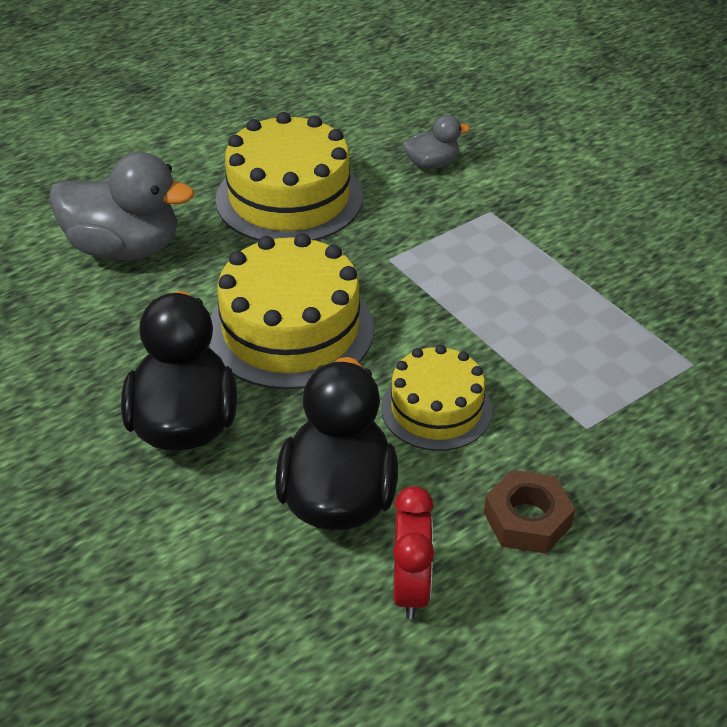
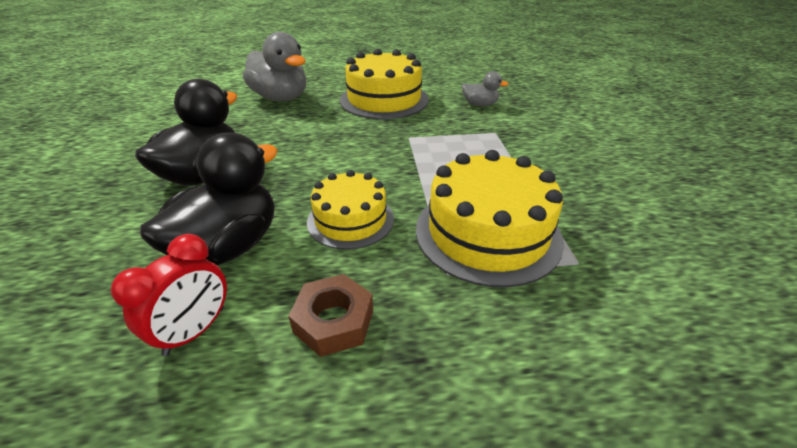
camera: 30 degrees right, 5 degrees down
yellow cake [209,233,374,390] -> yellow cake moved to [416,150,564,287]

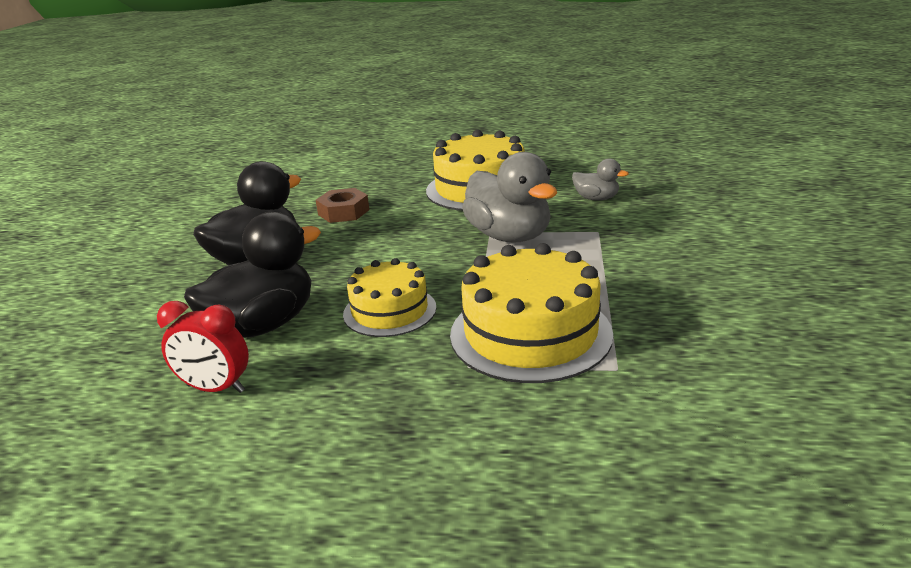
camera: 15 degrees right, 10 degrees down
red clock [111,234,227,356] -> red clock turned 60 degrees clockwise [157,301,249,393]
grey duck [243,32,306,102] -> grey duck moved to [462,152,557,243]
brown nut [288,274,373,357] -> brown nut moved to [316,188,369,223]

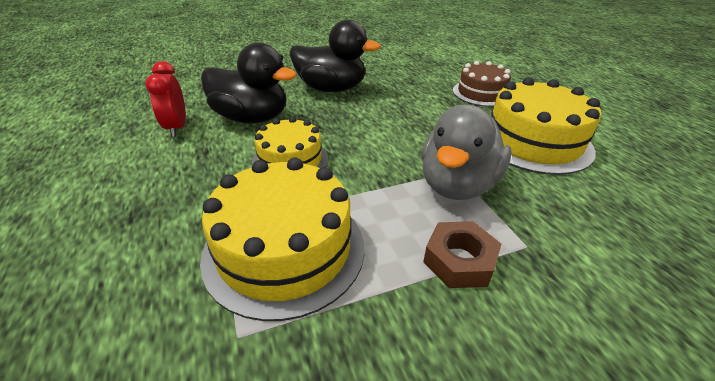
camera: 60 degrees right, 10 degrees up
brown nut [316,188,369,223] -> brown nut moved to [423,221,501,288]
grey duck [572,158,629,201] -> none
none -> brown cake [453,61,511,107]

